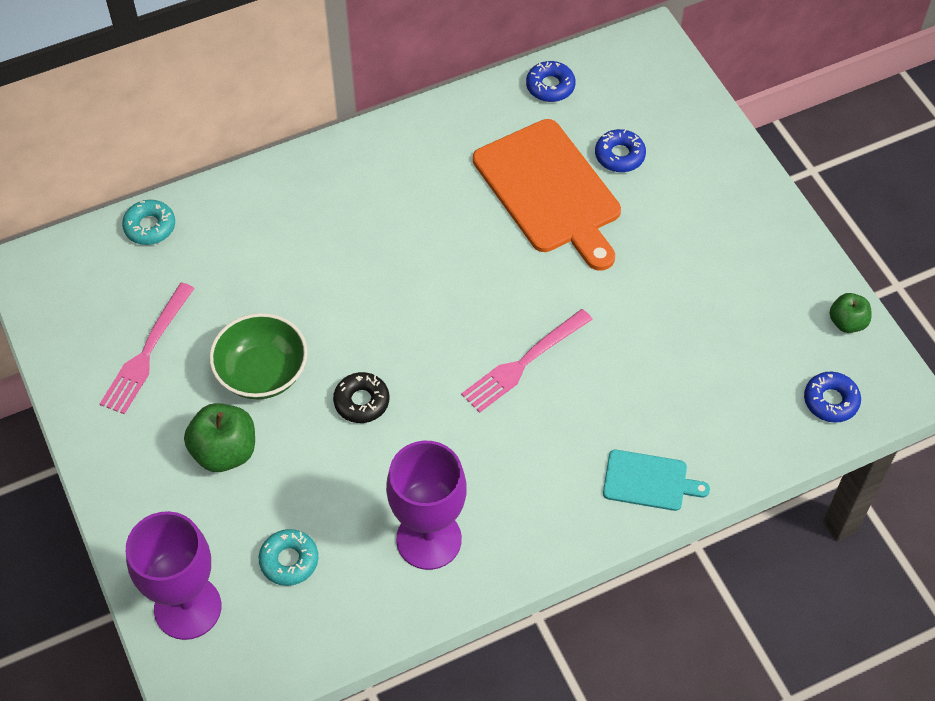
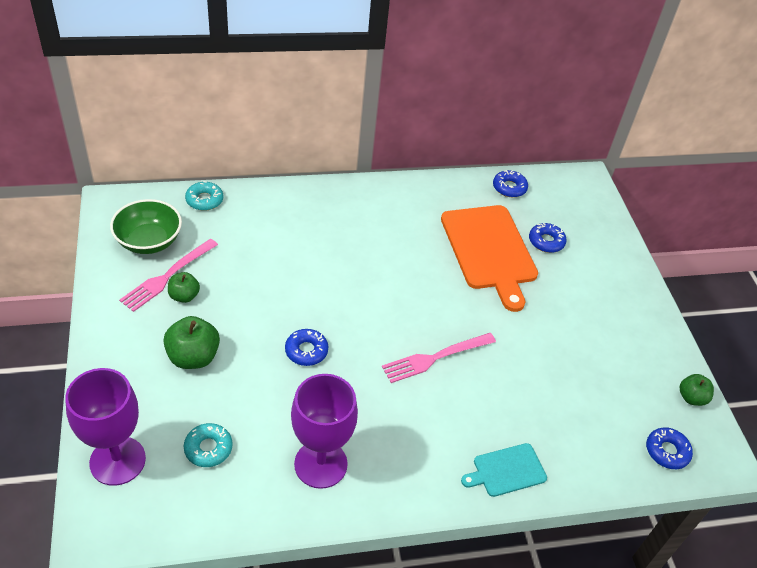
camera: 10 degrees right, 10 degrees down
green bowl [209,313,307,399] -> green bowl moved to [110,199,182,254]
black donut [333,372,389,423] -> blue donut [285,329,328,366]
turquoise cutting board [603,450,710,511] -> turquoise cutting board turned 135 degrees clockwise [461,443,547,497]
none -> green apple [168,272,200,303]

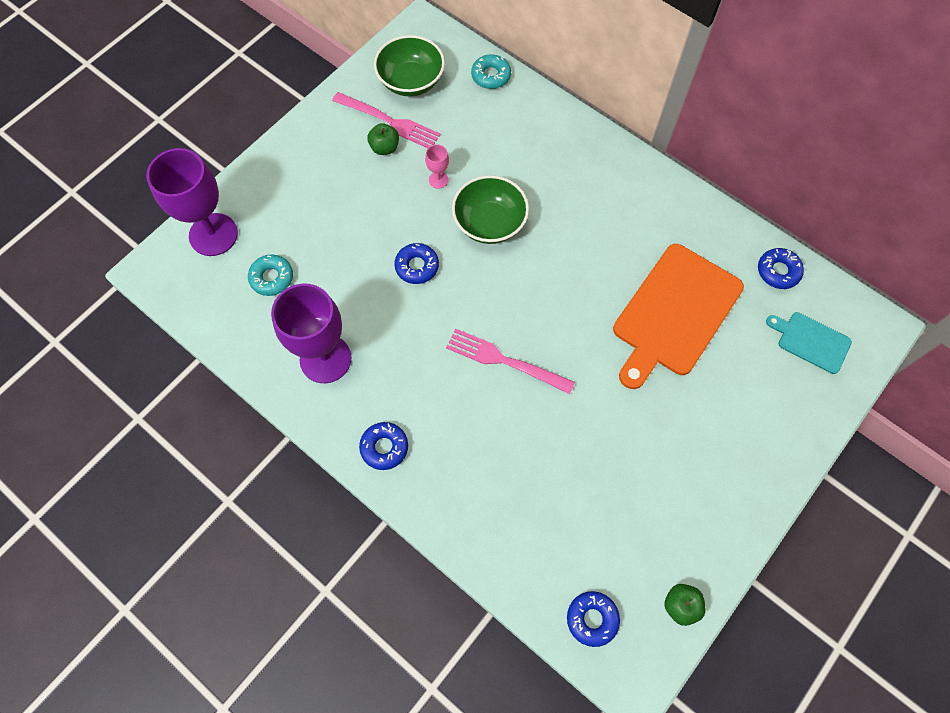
camera: 55 degrees right, 20 degrees up
pink fork [119,239,218,312] -> pink fork turned 150 degrees counterclockwise [332,92,441,148]
green apple [163,316,220,369] -> none
turquoise cutting board [461,443,547,497] -> turquoise cutting board moved to [766,312,852,374]
blue donut [529,223,566,253] -> blue donut moved to [359,422,408,470]
none -> pink goblet [425,145,449,189]
none -> green bowl [452,175,529,244]

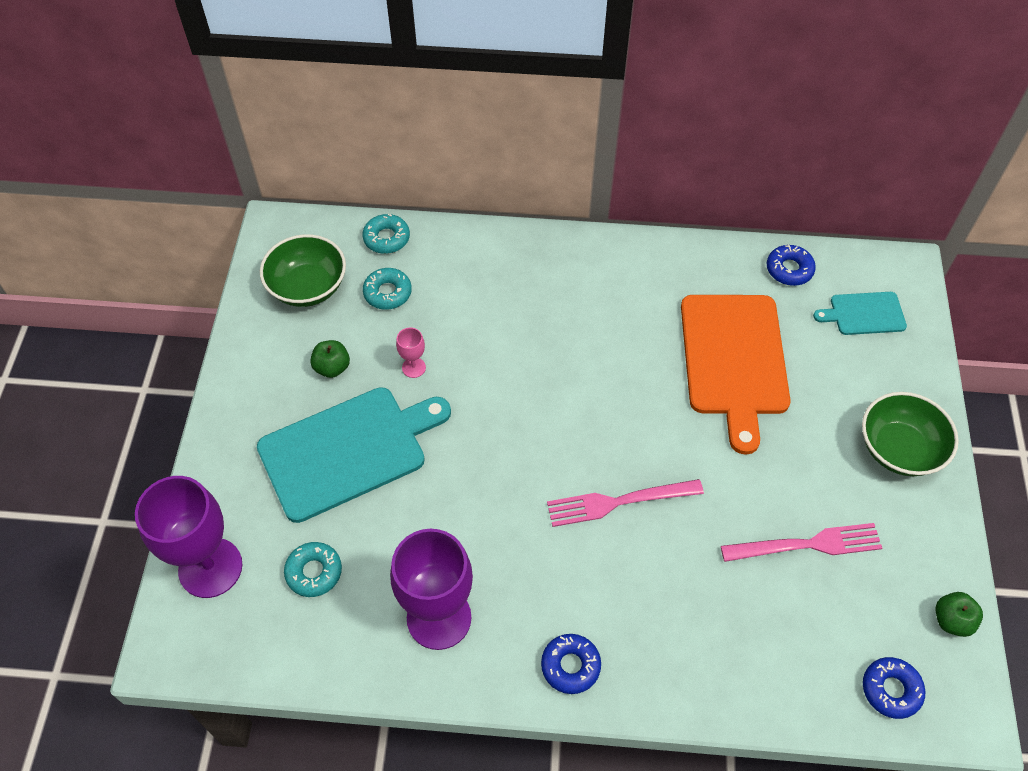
camera: 35 degrees left, 10 degrees down
pink fork [332,92,441,148] -> pink fork moved to [721,523,882,562]
blue donut [394,243,439,284] -> none
green bowl [452,175,529,244] -> green bowl moved to [862,392,959,476]
none -> turquoise cutting board [257,387,451,523]
none -> turquoise donut [363,268,412,310]

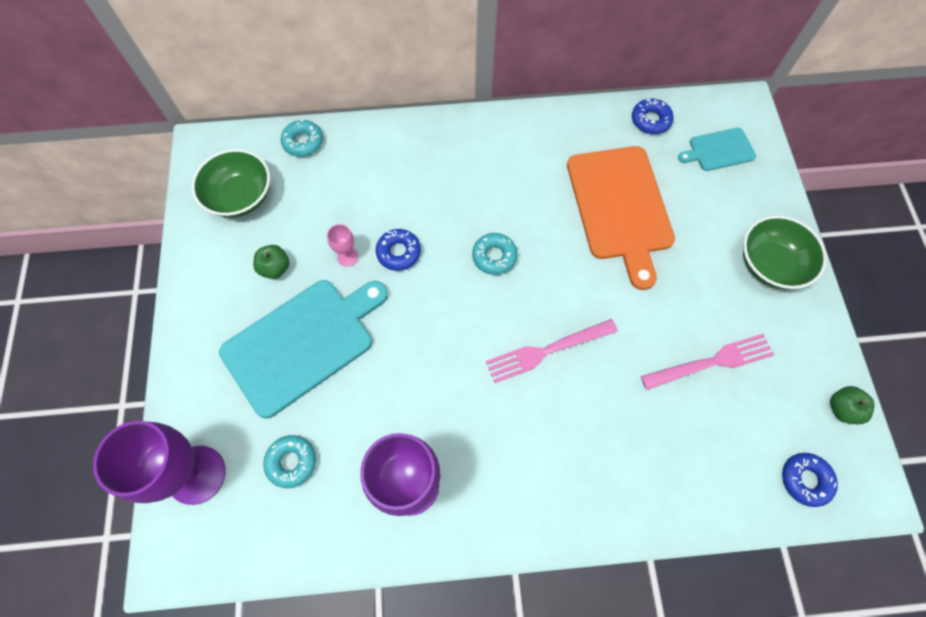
camera: 10 degrees left, 10 degrees up
turquoise donut [363,268,412,310] -> turquoise donut moved to [472,233,517,275]
blue donut [541,634,601,694] -> blue donut moved to [376,229,421,271]

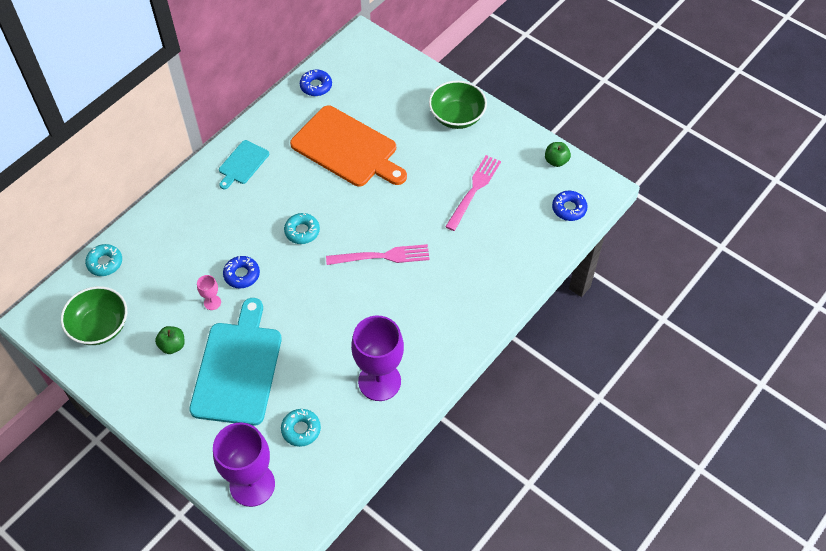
camera: 45 degrees left, 10 degrees down
pink fork [486,319,618,383] -> pink fork turned 120 degrees counterclockwise [326,244,430,265]
turquoise cutting board [678,128,756,171] -> turquoise cutting board moved to [219,140,269,189]

